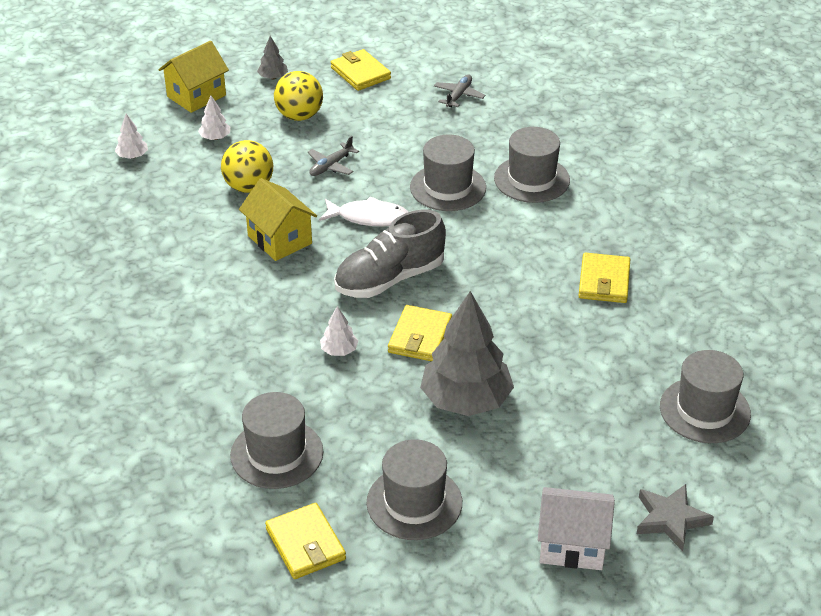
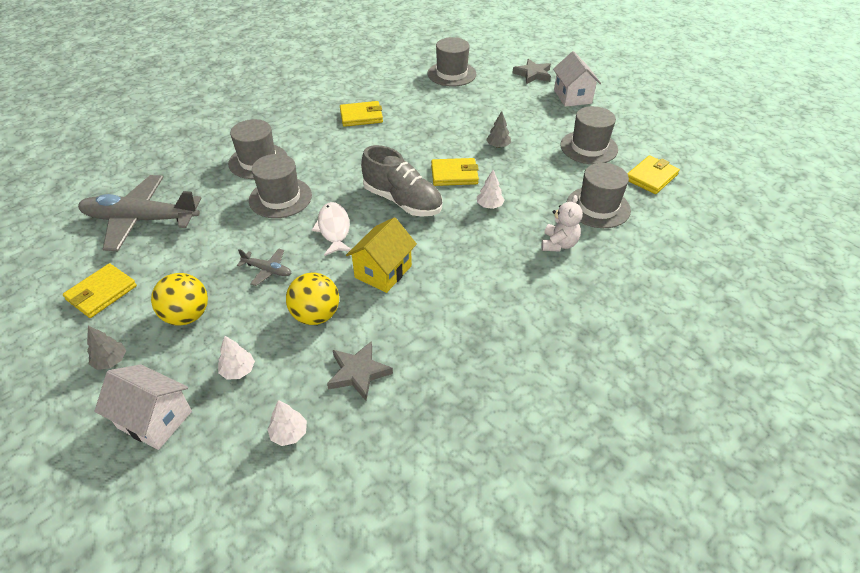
camera: 110 degrees left, 5 degrees up
yellow house [158,41,229,113] -> white house [94,364,192,450]
grey tree [420,291,514,416] -> grey tree [486,111,511,148], size x0.43
grey plane [434,75,486,107] -> grey plane [78,175,202,251], size x2.29
none -> grey star [327,341,393,401]
none -> white teddy bear [541,195,583,252]

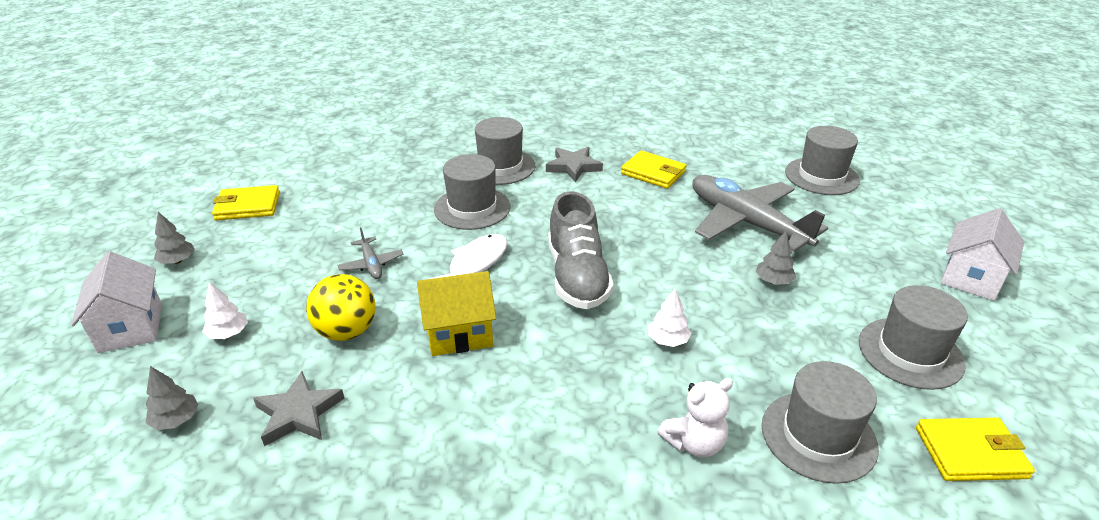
camera: 45 degrees right, 10 degrees down
grey plane [78,175,202,251] -> grey plane moved to [692,175,828,252]
yellow ball [151,273,208,326] -> none
white tree [267,400,307,446] -> grey tree [146,366,198,430]
yellow wallet [431,158,479,186] -> none
grey star [512,59,551,84] -> grey star moved to [546,147,603,182]

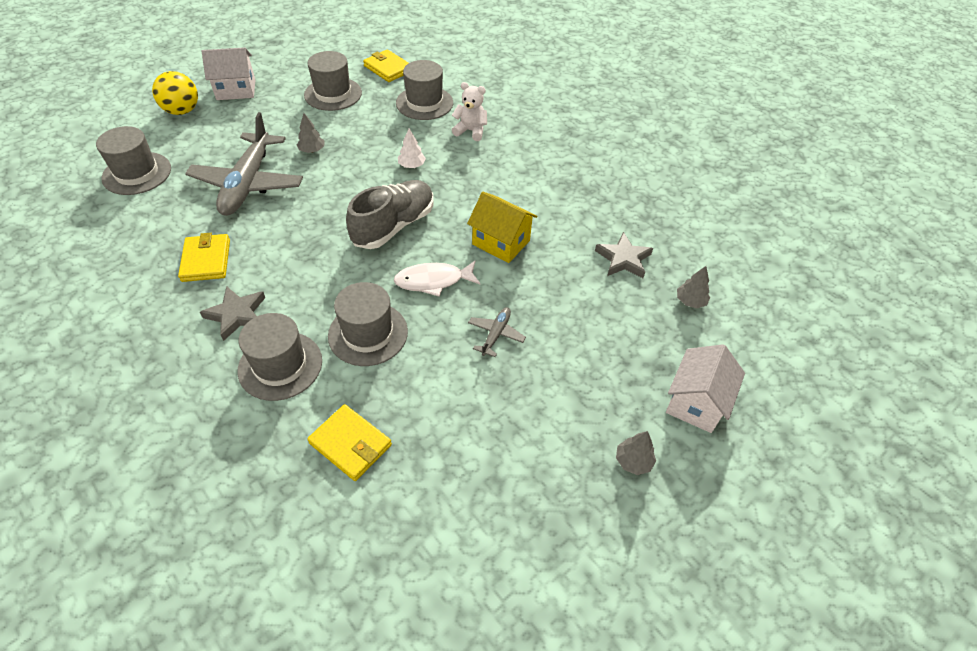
camera: 135 degrees left, 15 degrees up
white tree [202,282,248,339] -> none
yellow wallet [212,185,280,220] -> yellow wallet moved to [307,404,392,481]
yellow ball [306,274,375,341] -> yellow ball moved to [152,71,198,115]

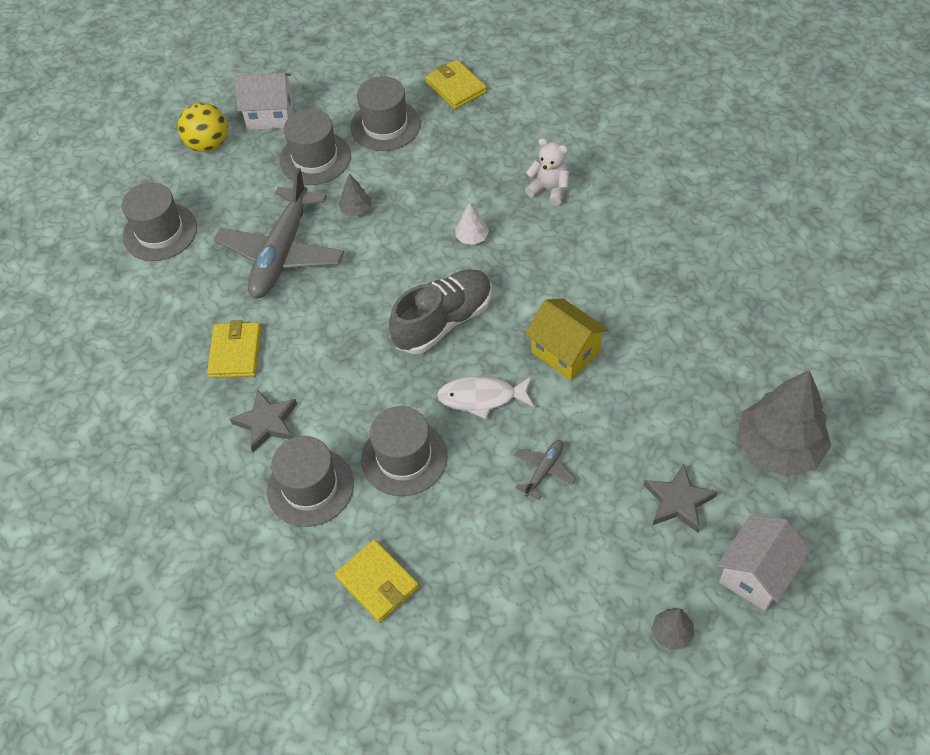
camera: 15 degrees right, 5 degrees up
grey hat [396,60,453,120] -> grey hat moved to [280,109,351,185]
grey star [595,232,653,278] -> grey star moved to [644,463,718,533]
grey tree [677,266,710,308] -> grey tree [737,370,831,477], size x2.33

